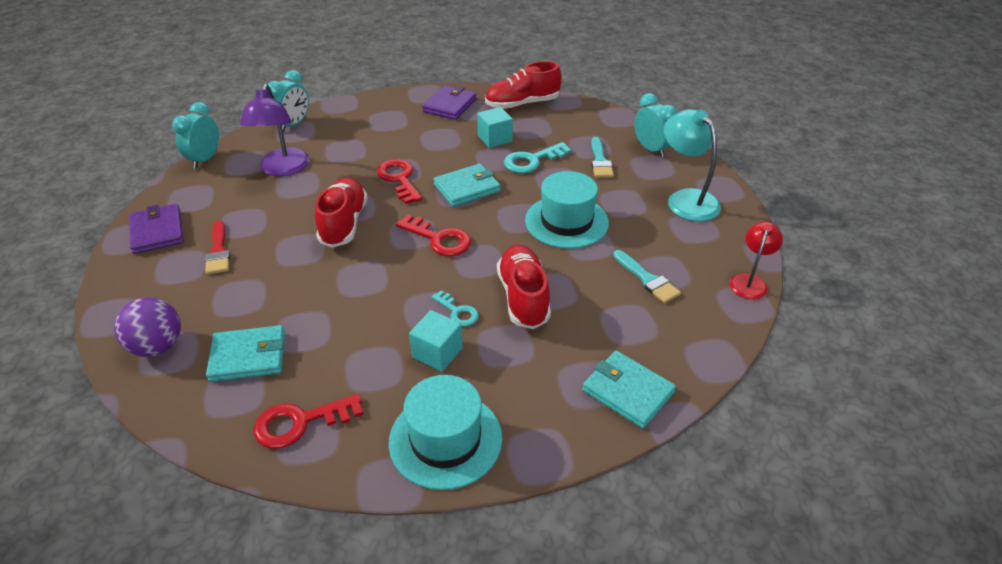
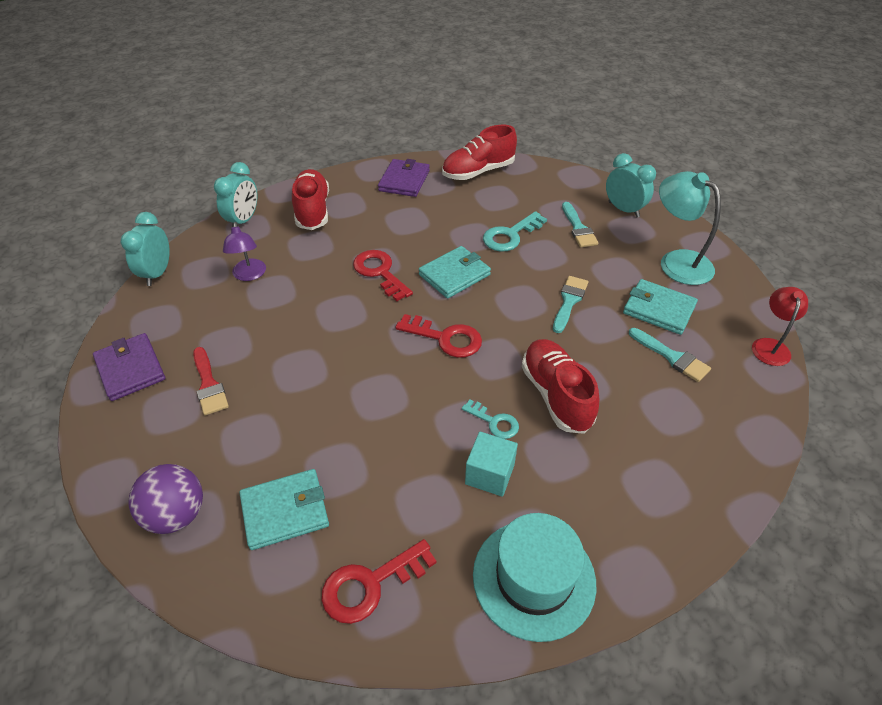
camera: 10 degrees left, 5 degrees up
purple lamp [240,84,309,176] -> purple lamp [223,222,266,281], size x0.63
red shoe [315,178,368,248] -> red shoe moved to [292,169,329,230]
turquoise cube [477,107,513,148] -> none
turquoise hat [525,171,609,249] -> turquoise brush [553,276,588,333]
turquoise wallet [582,350,676,429] -> turquoise wallet moved to [623,279,698,335]

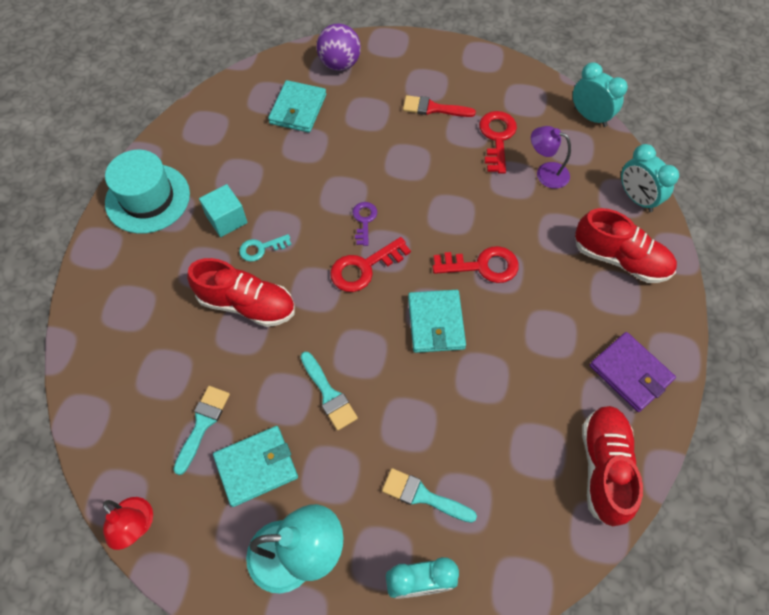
camera: 125 degrees right, 15 degrees up
purple wallet [93,333,165,401] -> none
red key [321,539,437,624] -> red key moved to [479,111,517,173]
turquoise key [483,211,547,252] -> none
turquoise brush [629,328,711,382] -> turquoise brush turned 120 degrees clockwise [173,386,230,475]
none -> purple key [353,202,377,246]

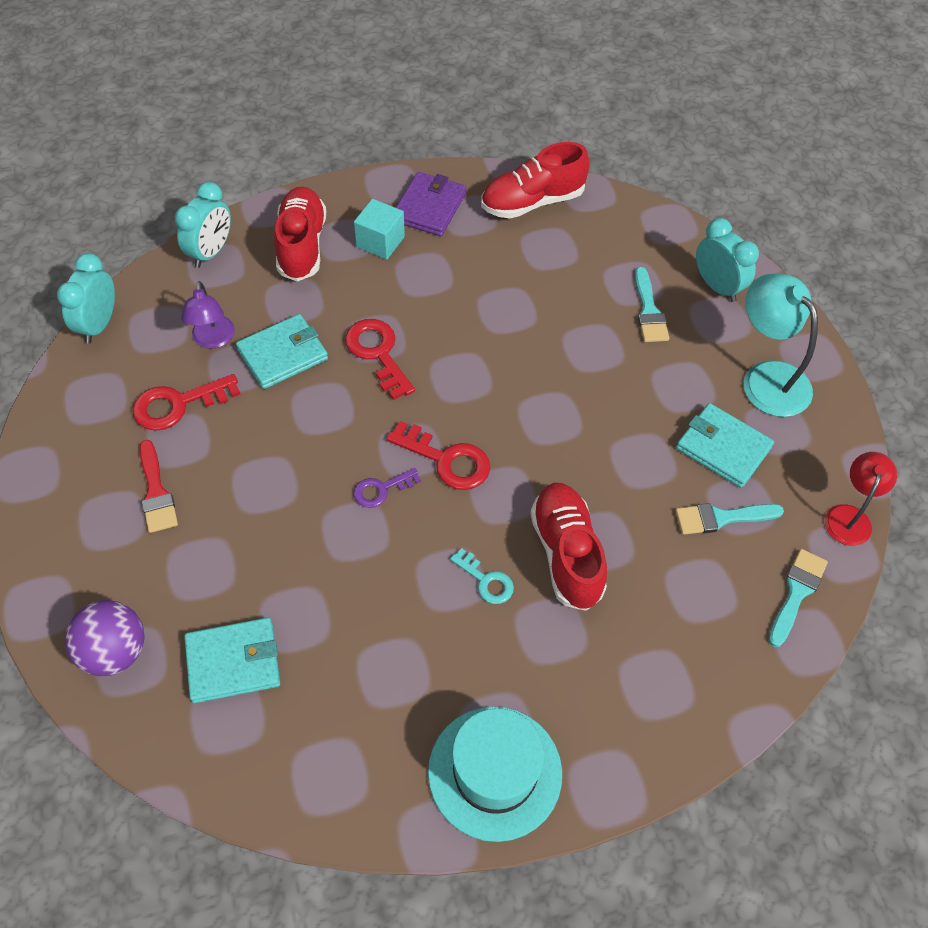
camera: 120 degrees left, 5 degrees down
turquoise cube [199,184,248,237] -> turquoise cube moved to [354,199,405,260]
turquoise brush [301,352,358,431] -> turquoise brush moved to [769,549,828,647]
turquoise wallet [408,290,466,353] -> turquoise wallet moved to [236,314,328,389]

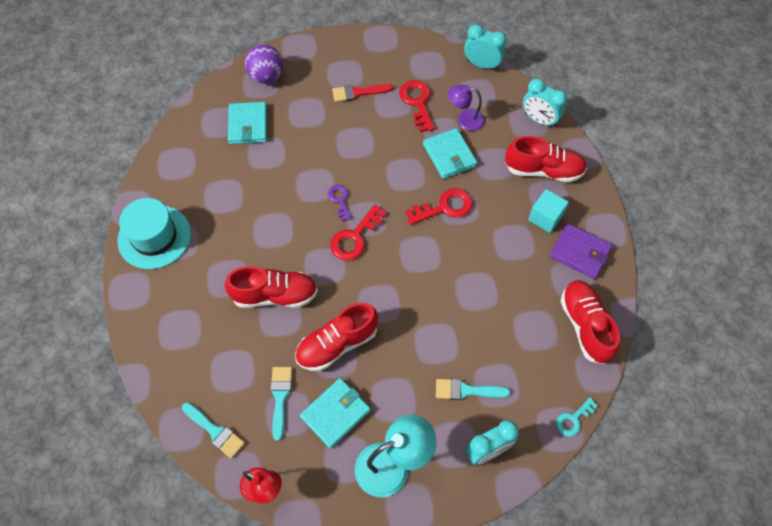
camera: 100 degrees right, 5 degrees up
turquoise key [450,548,514,604] -> turquoise key moved to [556,398,598,436]
none -> red shoe [295,303,378,371]

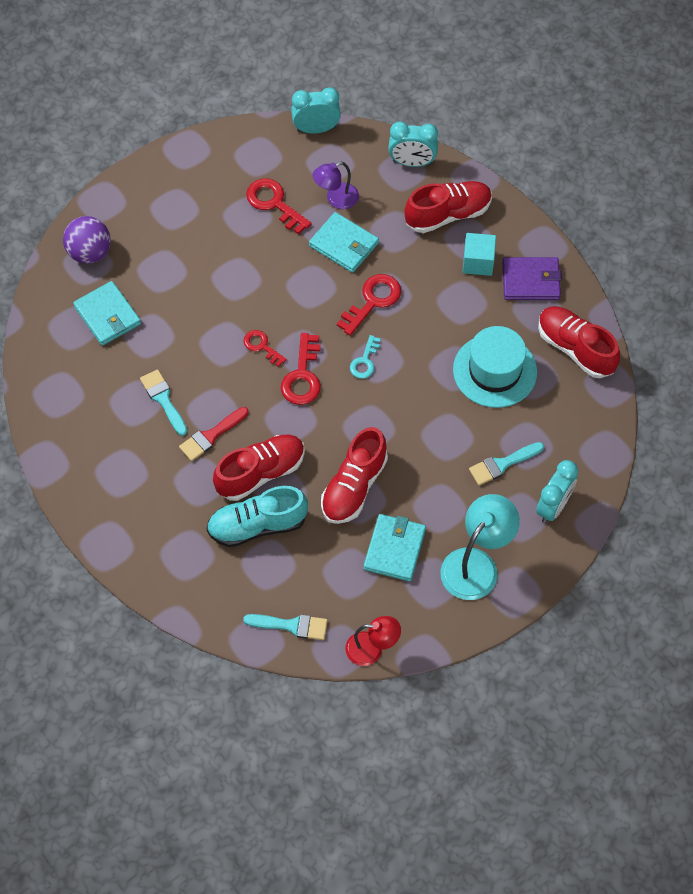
camera: 30 degrees left, 0 degrees up
turquoise hat [117,198,191,269] -> turquoise hat moved to [453,326,537,408]
turquoise brush [270,367,292,441] -> turquoise brush moved to [140,369,187,436]
purple key [328,185,351,221] -> red key [243,330,287,367]
red brush [332,84,393,102] -> red brush moved to [179,407,248,461]
turquoise key [556,398,598,436] -> turquoise key moved to [350,335,380,379]
none -> turquoise shoe [206,486,308,547]

